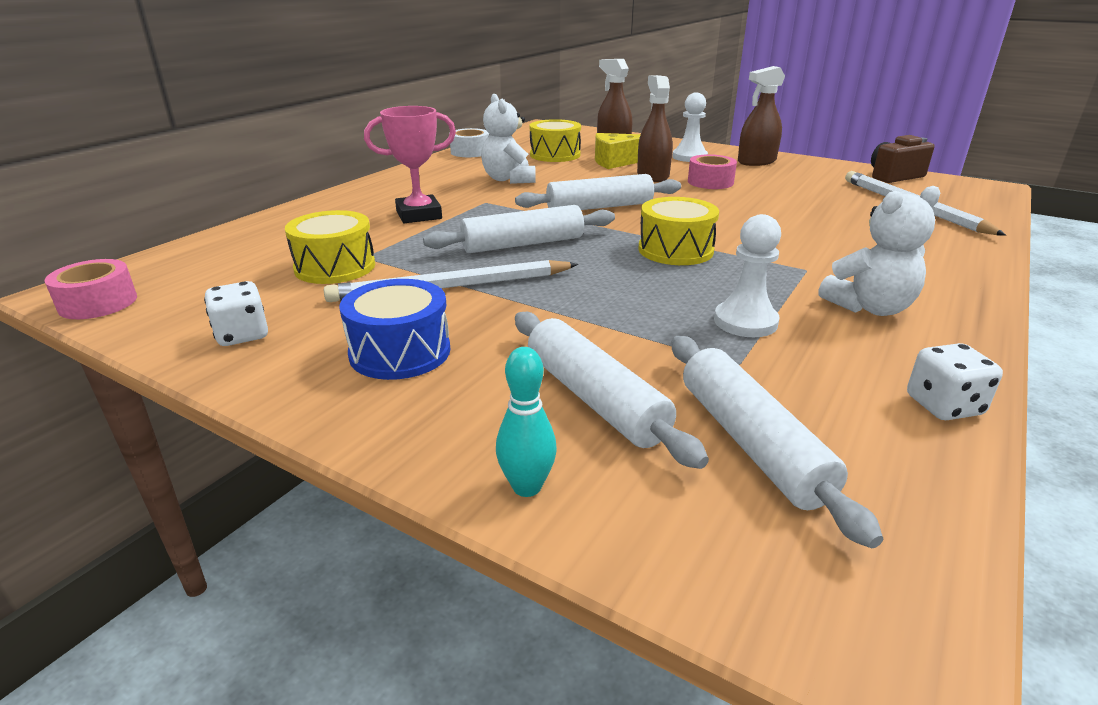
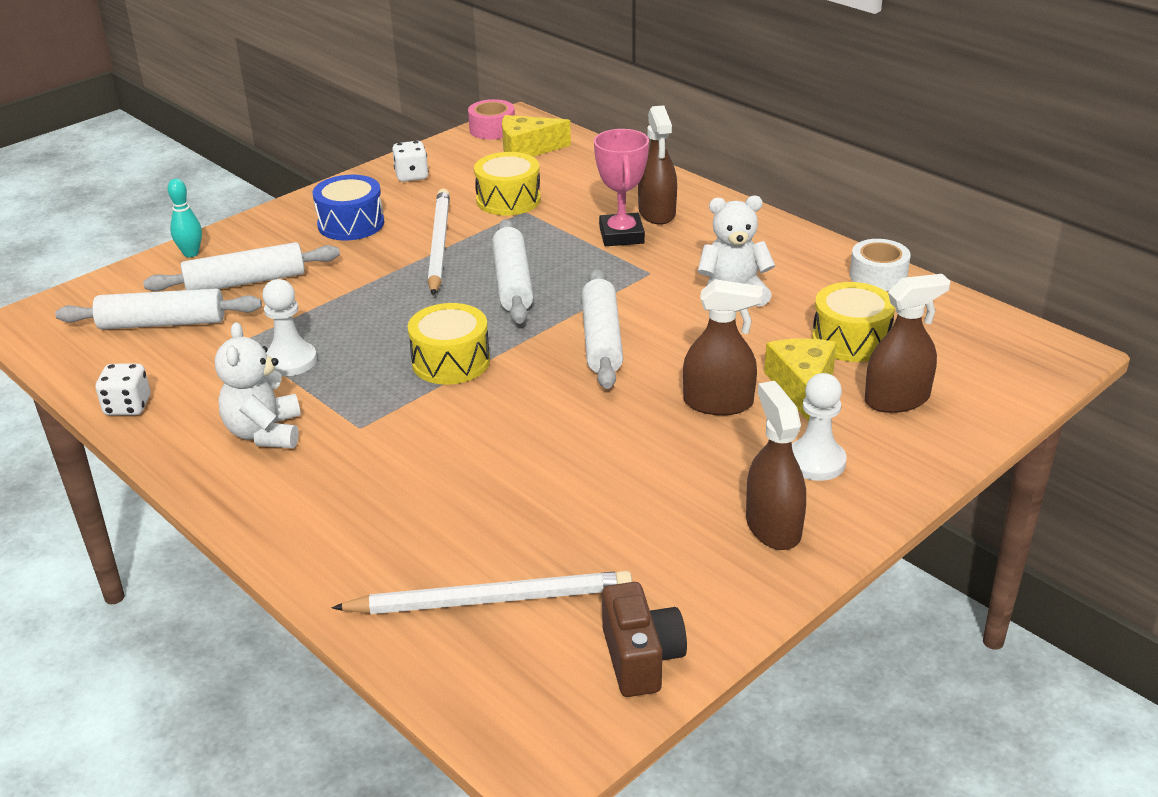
camera: 105 degrees right, 5 degrees up
pink tape [688,154,737,189] -> none
none -> yellow cheese [502,115,571,157]
none -> brown spray bottle [638,105,677,225]

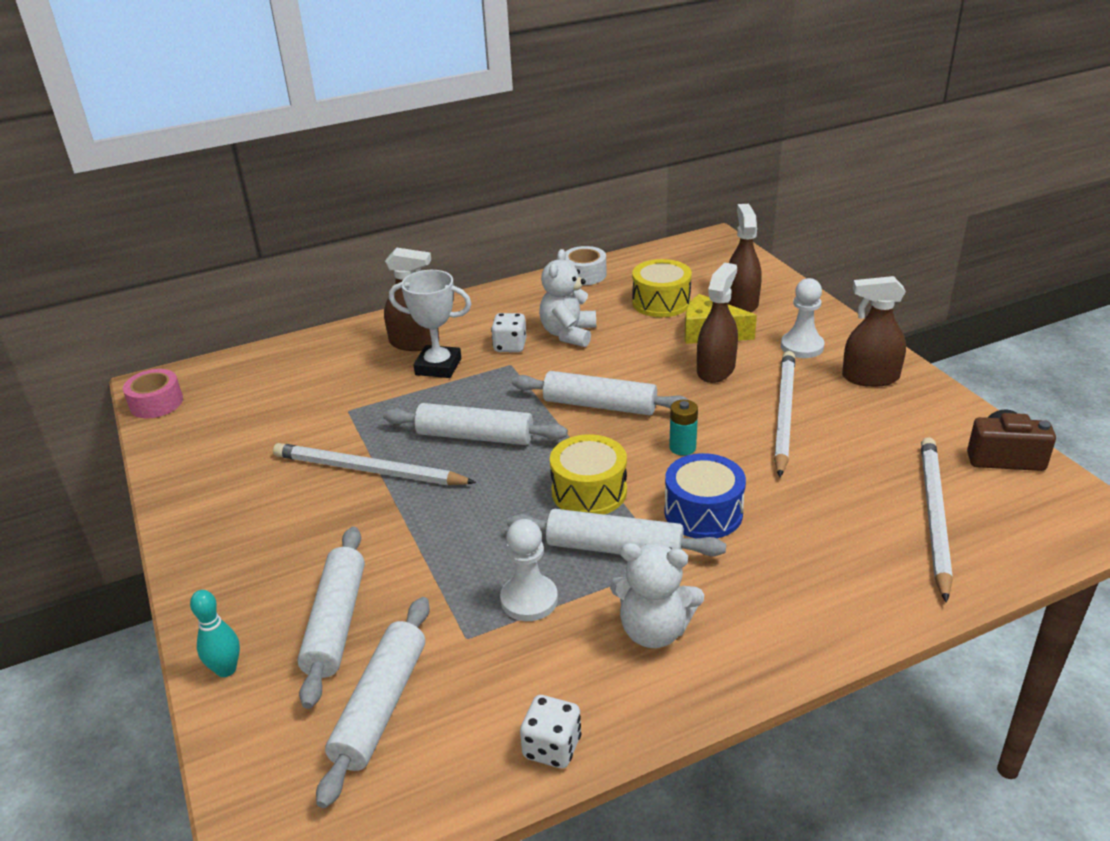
camera: 70 degrees left, 0 degrees up
blue drum [313,175,384,240] -> blue drum moved to [664,453,746,538]
white dice [392,141,429,182] -> white dice moved to [491,313,527,352]
yellow drum [474,152,541,216] -> none
yellow cheese [502,115,571,157] -> none
pink trophy [594,129,649,246] -> white trophy [389,270,471,378]
none -> white rolling pin [507,509,726,556]
none -> turquoise battery [669,400,698,456]
none -> white pencil [774,351,795,477]

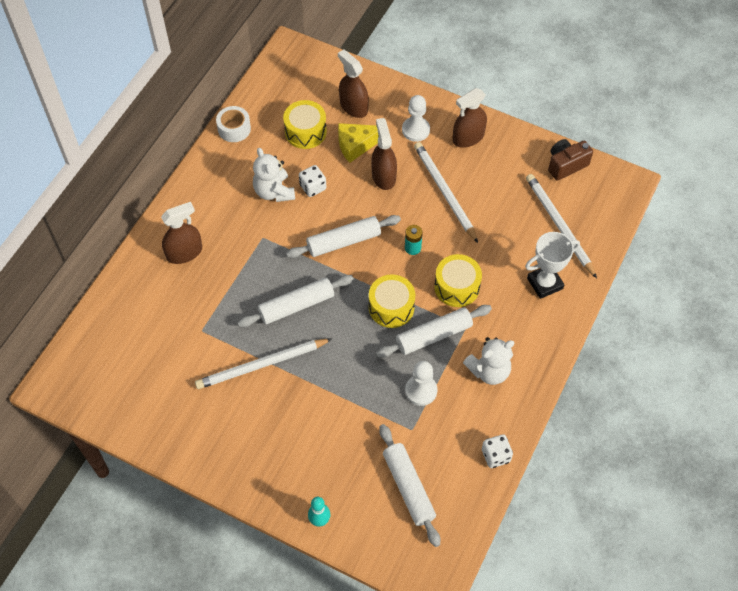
camera: 40 degrees left, 25 degrees up
pink tape [123,369,183,418] -> none
white rolling pin [297,526,365,709] -> none
white trophy [389,270,471,378] -> white trophy moved to [525,232,580,299]
white dice [491,313,527,352] -> white dice moved to [299,165,326,197]
blue drum [664,453,746,538] -> yellow drum [434,254,482,307]

